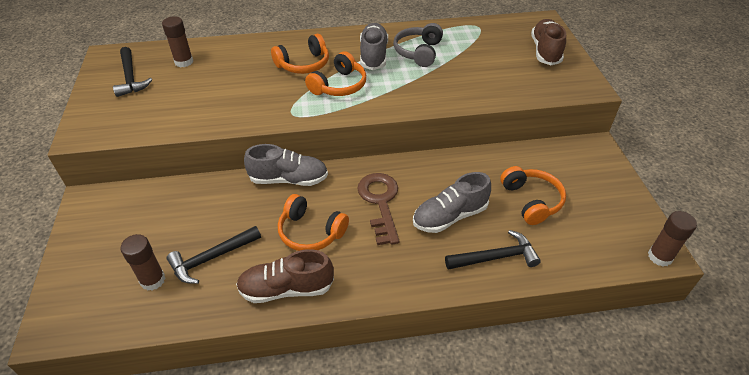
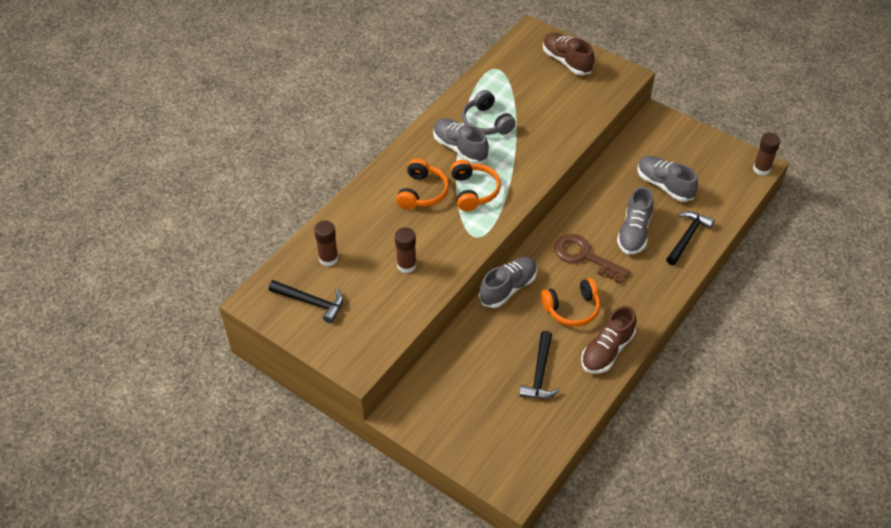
camera: 45 degrees left, 5 degrees up
brown glue stick [120,234,166,291] -> brown glue stick moved to [395,227,416,273]
orange headphones [500,166,566,225] -> grey shoe [638,156,698,202]

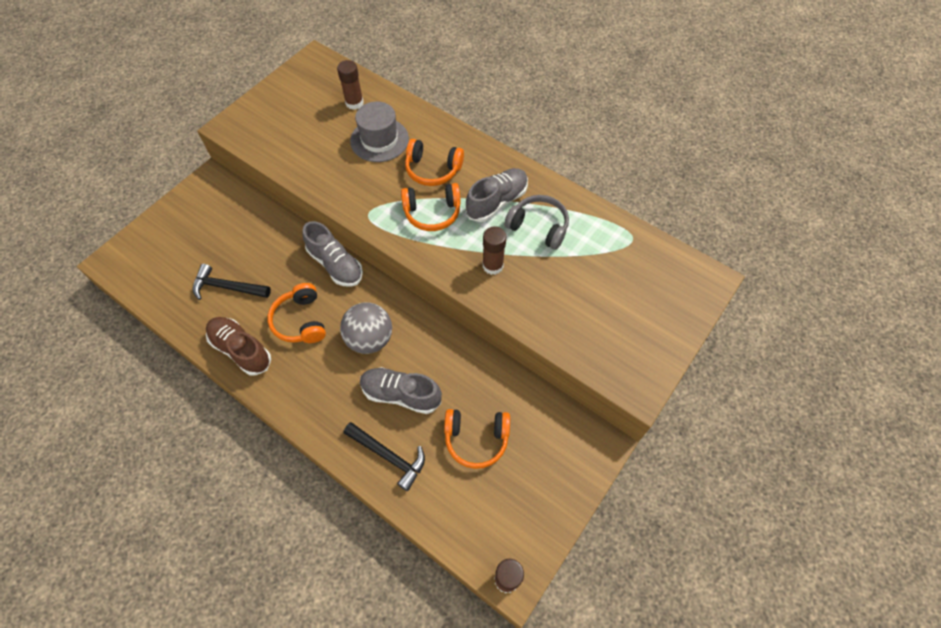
camera: 90 degrees right, 10 degrees up
black hammer [269,280,343,324] -> none
brown glue stick [395,227,416,273] -> brown glue stick moved to [483,227,506,275]
grey headphones [462,90,516,135] -> grey headphones turned 60 degrees clockwise [504,195,569,250]
brown shoe [543,33,594,75] -> none
brown key [554,234,630,284] -> grey ball [340,302,392,354]
grey shoe [638,156,698,202] -> orange headphones [444,409,510,469]
none -> grey hat [350,101,409,162]

